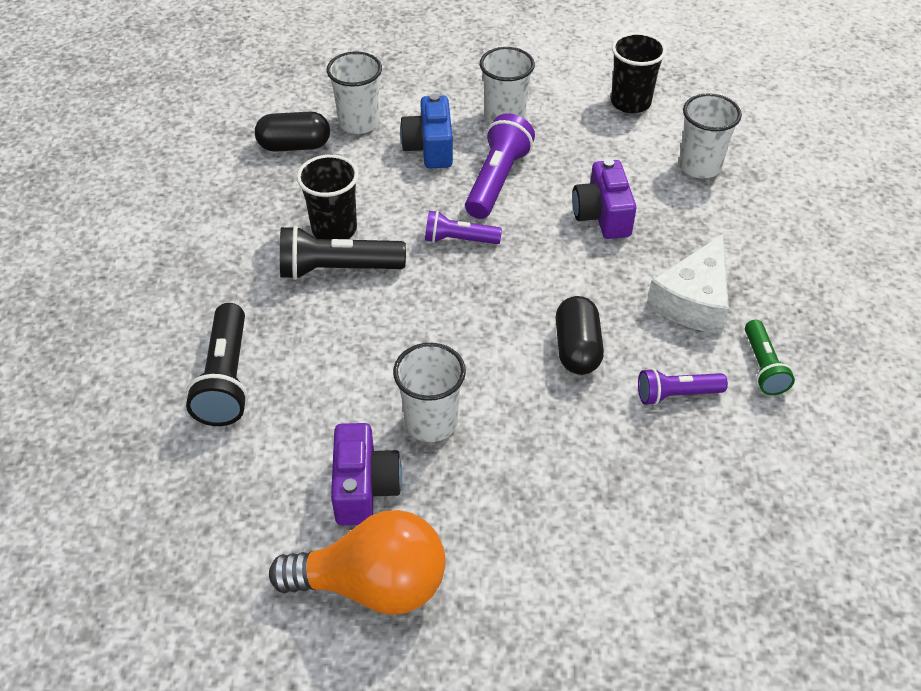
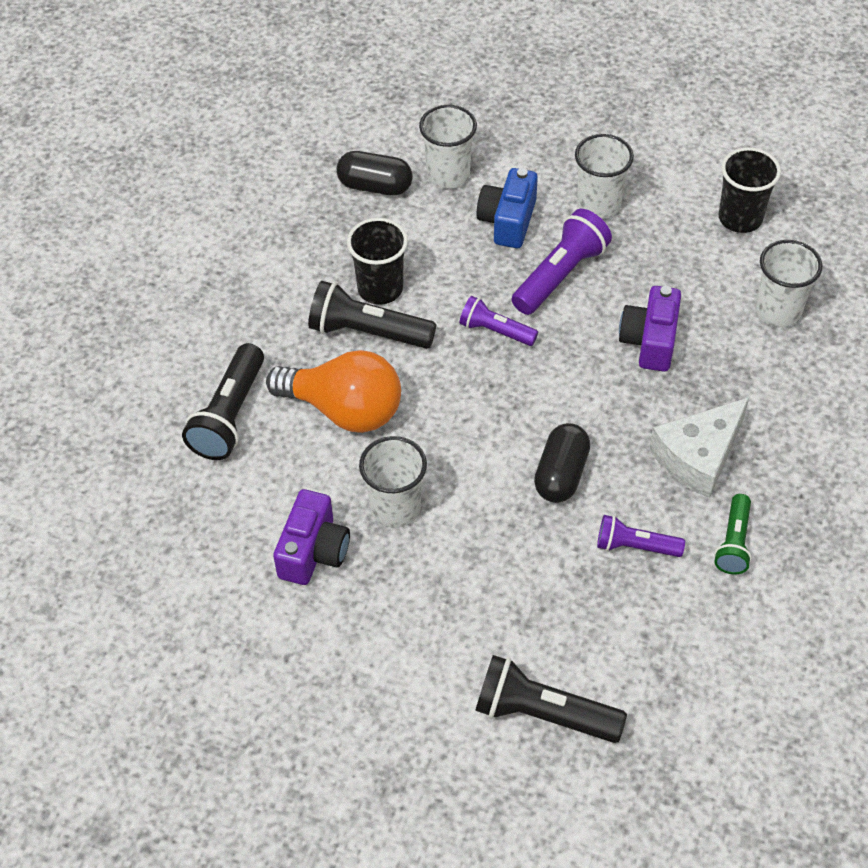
camera: 20 degrees right, 5 degrees up
orange light bulb [269,510,446,615] -> orange light bulb moved to [266,350,401,433]
none -> black flashlight [475,655,627,743]

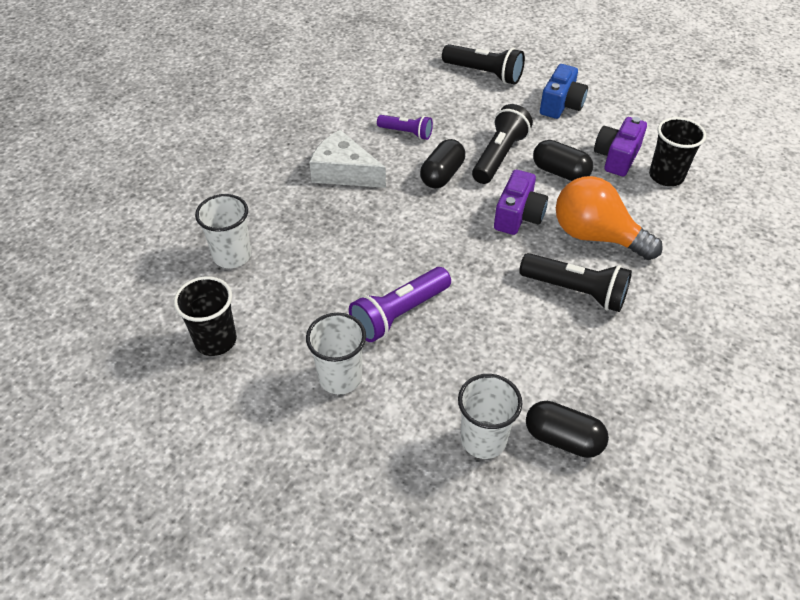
camera: 170 degrees left, 5 degrees down
black flashlight [182,343,264,460] -> black flashlight moved to [472,104,533,184]
black cup [347,218,408,305] -> black cup moved to [649,117,706,186]
white cup [359,436,427,528] -> black capsule [533,140,593,181]
purple flashlight [459,296,538,346] -> none
blue camera [477,168,538,248] -> blue camera moved to [540,64,588,119]
purple camera [619,286,681,372] -> purple camera moved to [494,170,548,235]
white cheese [649,398,749,498] -> white cheese turned 120 degrees counterclockwise [309,130,386,188]
green flashlight [714,494,752,574] -> none

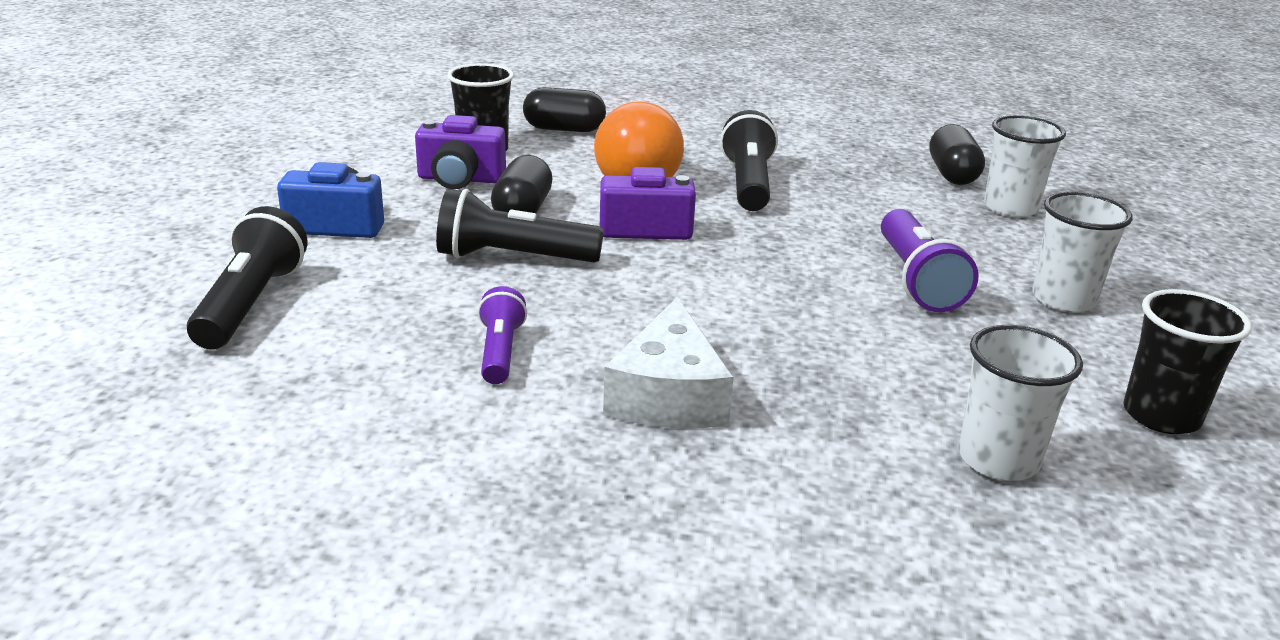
camera: 115 degrees left, 20 degrees down
purple flashlight [349,267,451,342] -> purple flashlight turned 60 degrees clockwise [881,209,979,312]
black capsule [420,139,465,188] -> black capsule moved to [523,87,606,132]

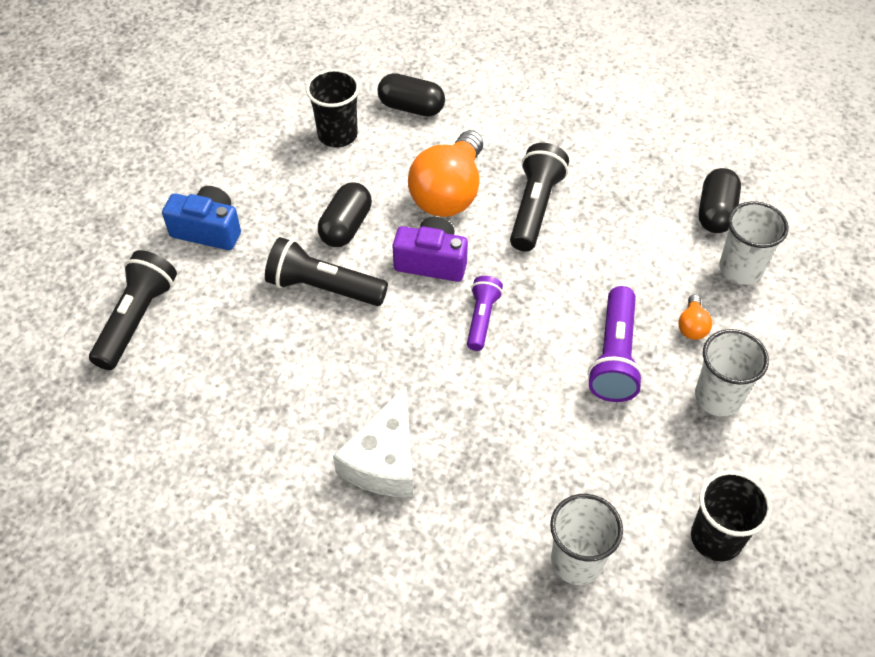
camera: 15 degrees right, 25 degrees up
purple camera [415,115,506,189] -> none
purple flashlight [478,286,527,384] -> purple flashlight moved to [467,276,503,351]
none -> orange light bulb [678,295,712,340]

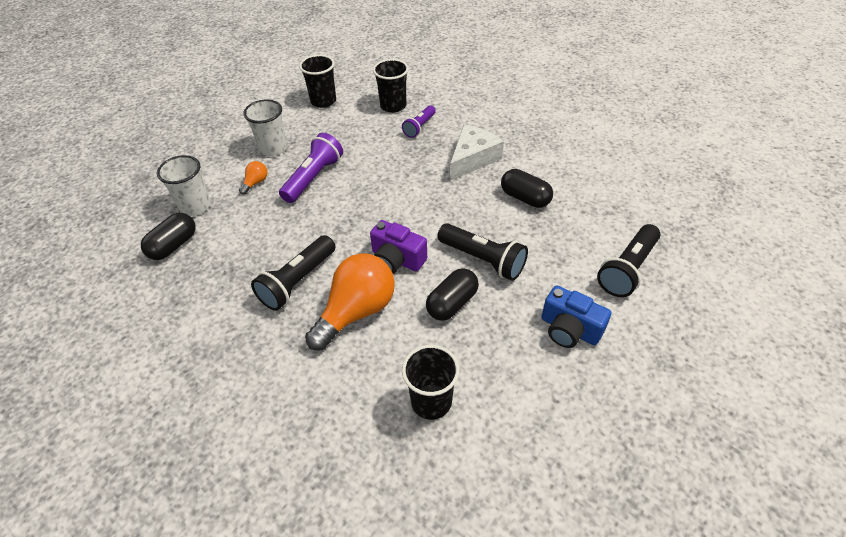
camera: 160 degrees left, 5 degrees down
black capsule [377,73,445,117] -> black capsule moved to [501,169,553,208]
purple flashlight [467,276,503,351] -> purple flashlight moved to [402,105,436,138]
white cup [550,494,623,585] -> black cup [373,59,408,113]

